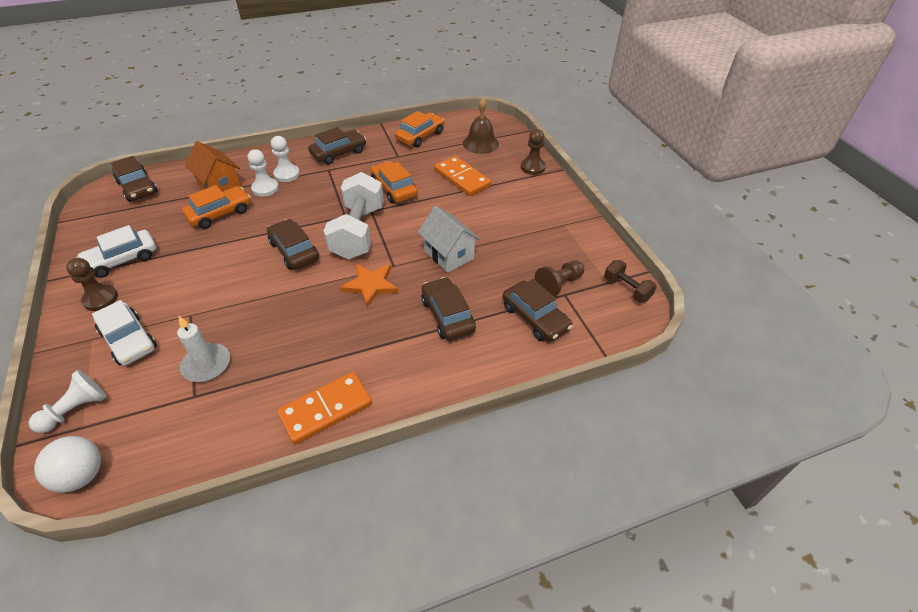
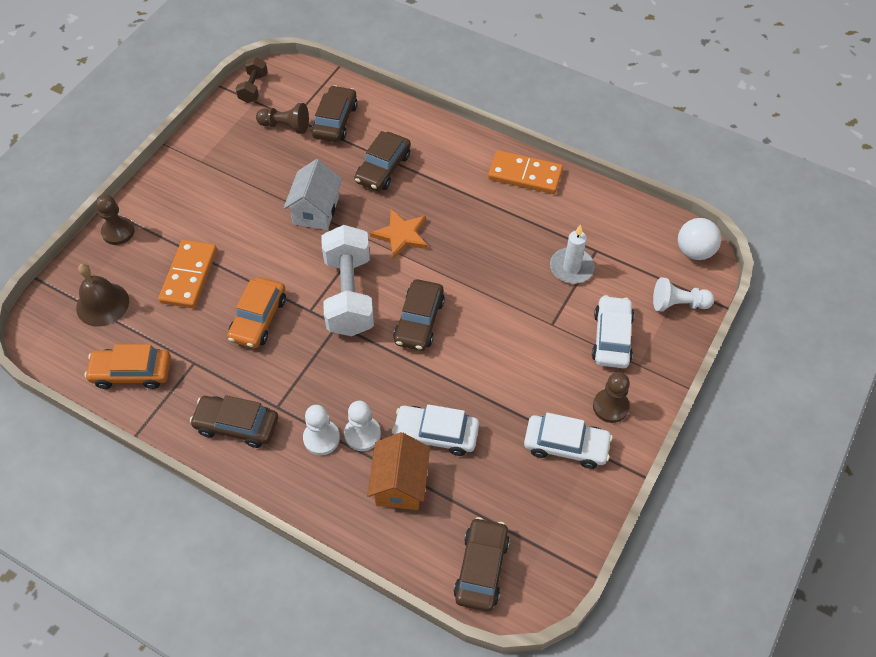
camera: 130 degrees left, 10 degrees up
orange car [182,185,251,229] -> white car [392,404,479,456]
white dumbbell [324,172,384,259] -> white dumbbell turned 60 degrees counterclockwise [321,225,374,336]

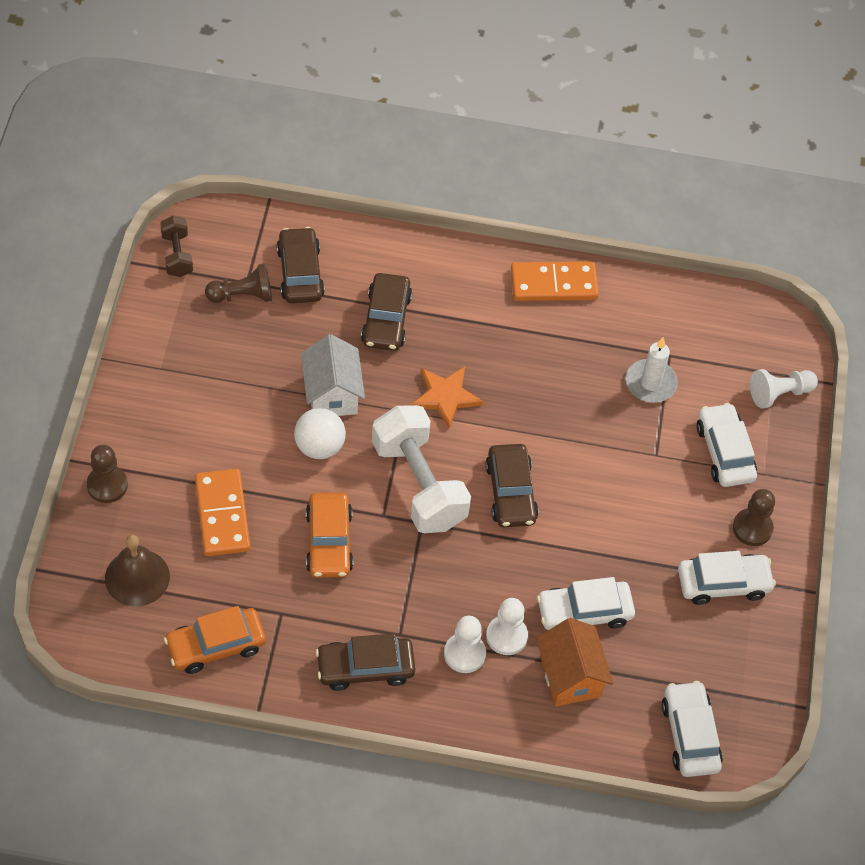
camera: 25 degrees left, 0 degrees up
brown car [453,517,510,612] -> white car [661,681,723,777]
white ball [678,218,721,260] -> white ball moved to [294,408,346,459]

